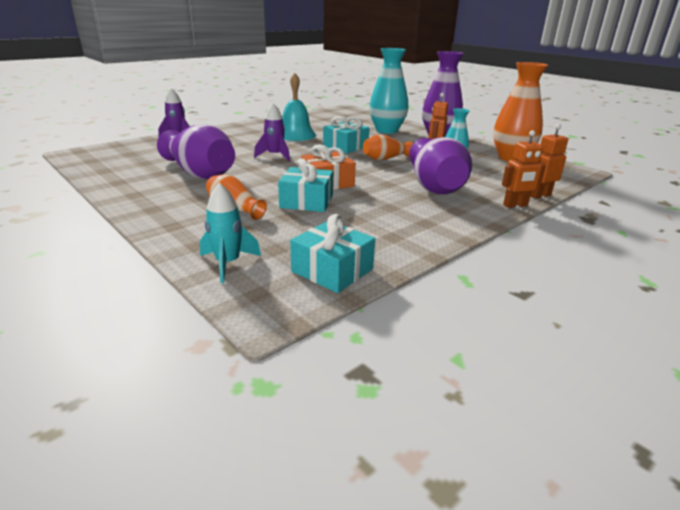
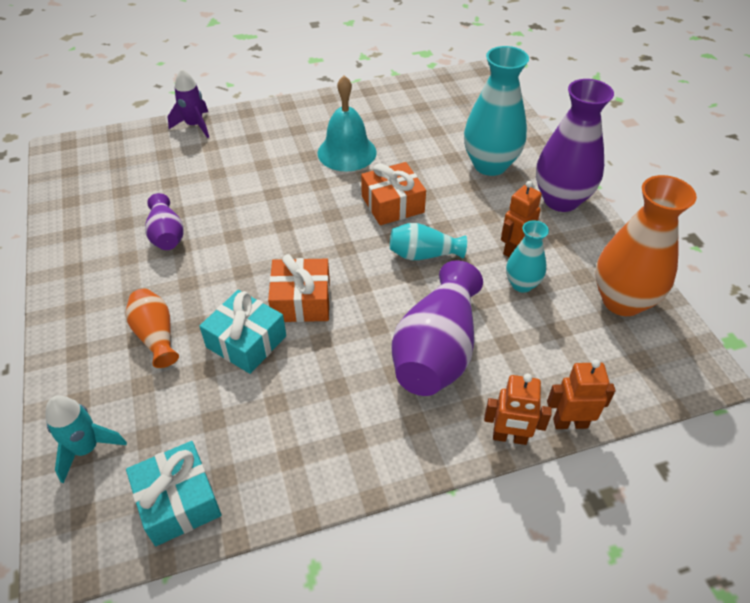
camera: 25 degrees right, 20 degrees up
purple vase [157,124,235,179] -> purple vase [145,193,184,250], size x0.55
purple rocket [254,103,290,161] -> none
turquoise gift [323,116,370,154] -> orange gift [361,162,426,225]
orange vase [363,134,413,161] -> turquoise vase [390,223,467,260]

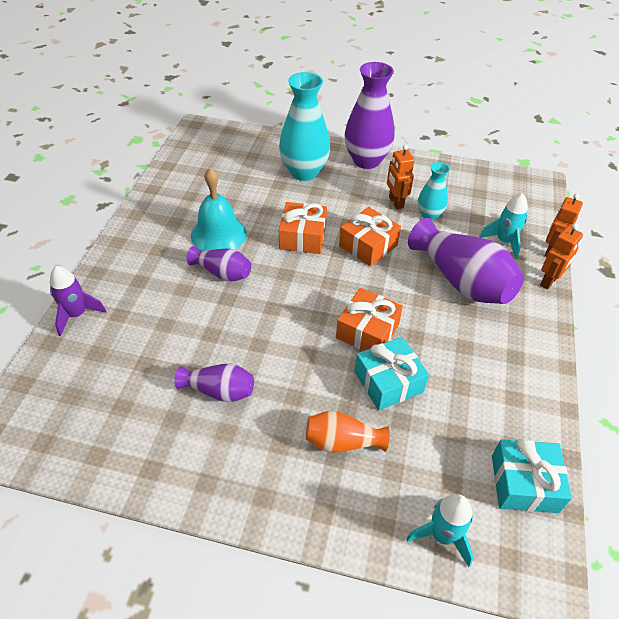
camera: 60 degrees left, 0 degrees up
turquoise vase [390,223,467,260] -> orange gift [339,207,401,267]
orange vase [595,175,697,316] -> none
none -> purple vase [187,246,251,282]
none -> turquoise rocket [479,193,528,259]

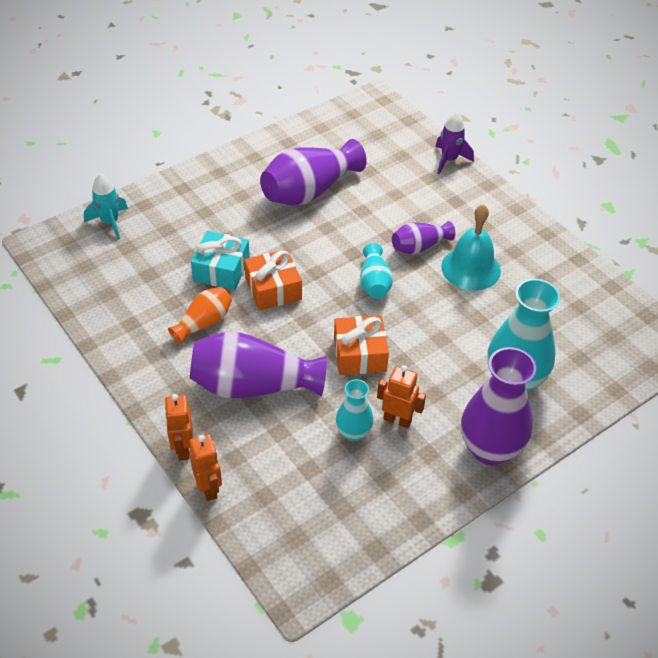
camera: 130 degrees right, 0 degrees up
purple vase [174,364,254,402] -> purple vase [260,139,367,206], size x1.83
orange gift [279,202,327,254] -> none
orange vase [306,411,390,452] -> orange vase moved to [168,287,232,345]
turquoise rocket [479,193,528,259] -> none
turquoise gift [492,439,572,513] -> none
none -> turquoise vase [360,243,393,299]

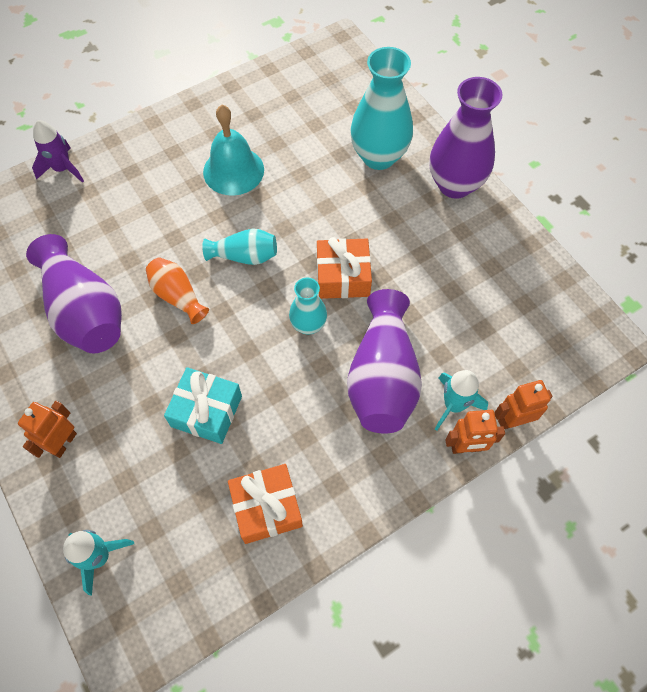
camera: 85 degrees left, 15 degrees up
orange vase [168,287,232,345] -> orange vase moved to [146,257,209,324]
orange gift [244,249,302,310] -> orange gift moved to [228,464,303,544]
turquoise vase [336,379,373,442] -> turquoise vase moved to [289,278,327,335]
orange robot [377,365,426,428] -> orange robot moved to [18,401,77,458]
purple vase [392,221,455,254] -> none
none -> turquoise rocket [435,370,488,431]

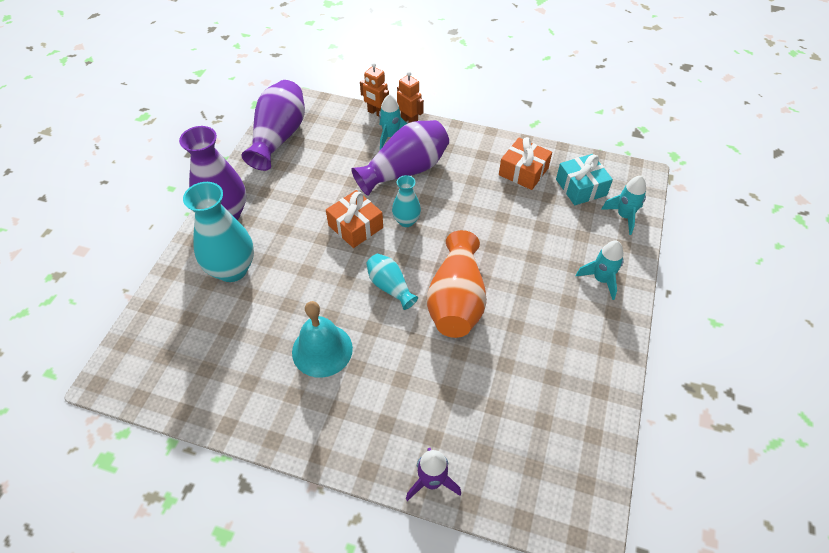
camera: 130 degrees left, 10 degrees down
orange robot [18,401,77,458] -> turquoise rocket [576,241,624,300]
purple vase [26,234,122,353] -> purple vase moved to [242,80,305,171]
orange vase [146,257,209,324] -> orange vase [427,230,487,338], size x1.83
turquoise gift [164,367,242,444] -> turquoise gift moved to [556,154,613,205]

